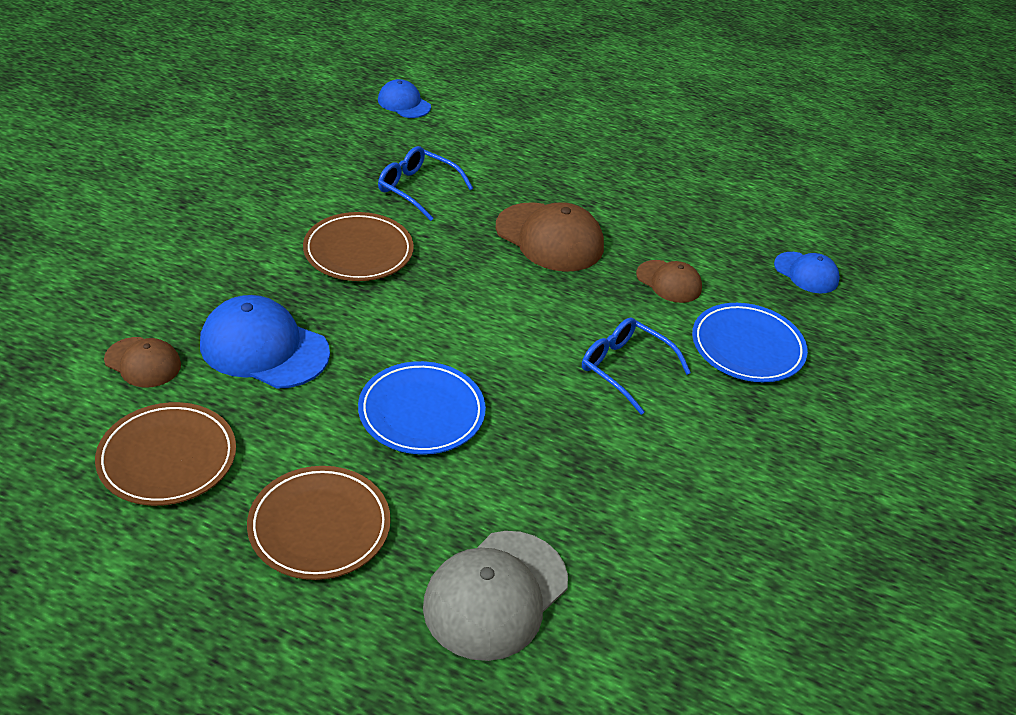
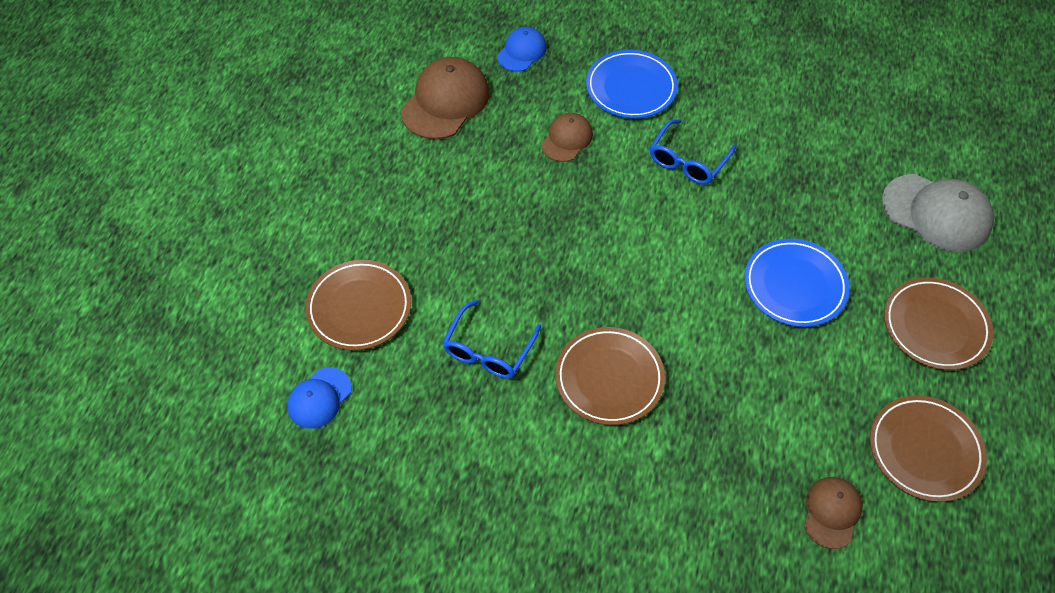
camera: 95 degrees left, 15 degrees up
blue cap [200,295,330,389] -> none
brown cap [496,202,604,272] -> brown cap moved to [401,57,490,139]
none -> brown plate [305,260,411,350]

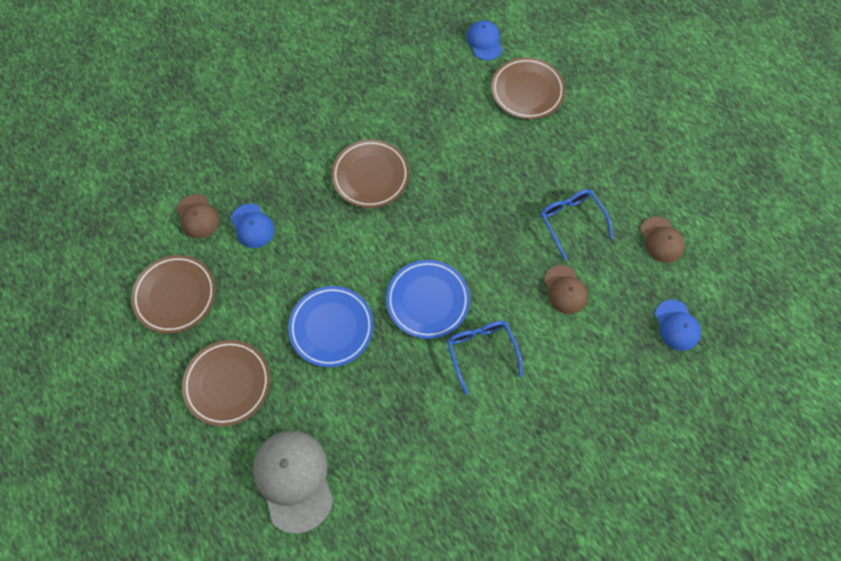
camera: 130 degrees right, 10 degrees up
brown cap [401,57,490,139] -> brown cap [640,216,685,263], size x0.58
blue glasses [443,299,541,379] -> blue glasses moved to [540,189,613,260]
blue plate [586,50,678,118] -> blue plate moved to [386,260,470,339]
grey cap [882,174,994,252] -> grey cap turned 90 degrees clockwise [253,431,334,533]
none -> blue cap [231,203,274,248]

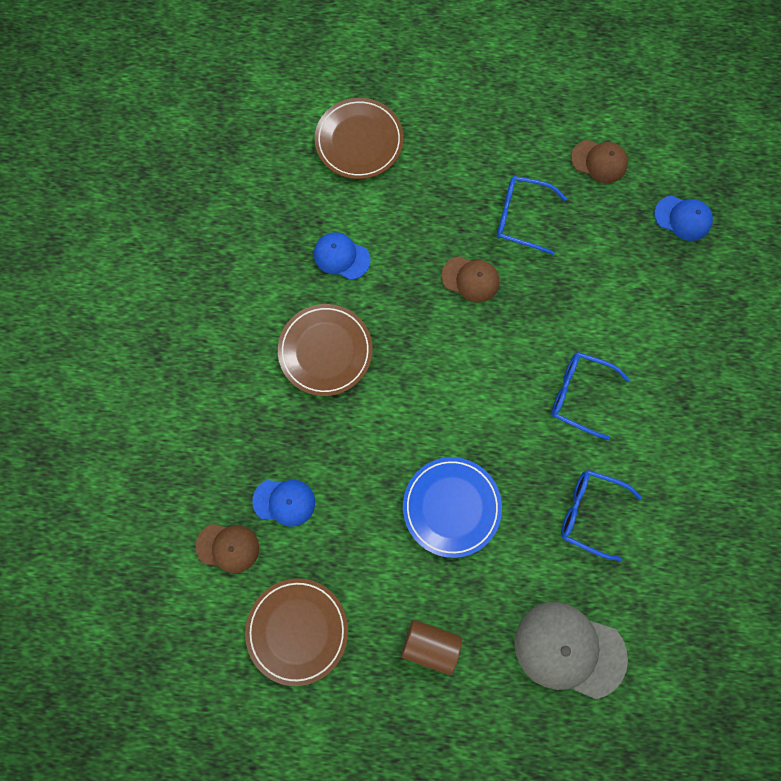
camera: 50 degrees left, 10 degrees up
brown plate [182,340,270,426] -> brown cylinder [401,620,462,675]
blue plate [386,260,470,339] -> none
blue cap [466,20,503,60] -> blue cap moved to [314,232,370,280]
brown cap [544,265,588,314] -> brown cap moved to [441,256,499,302]
none -> blue glasses [561,470,642,561]

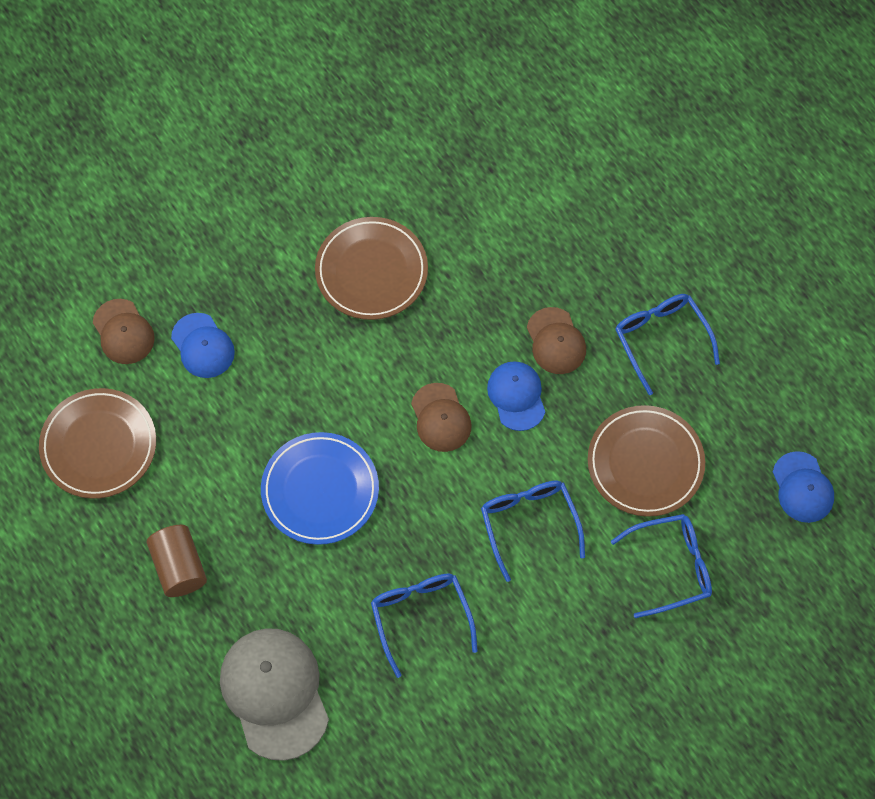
camera: 50 degrees right, 10 degrees down
blue cap [314,232,370,280] -> blue cap moved to [487,361,545,431]
brown plate [315,98,404,179] -> brown plate moved to [588,405,705,517]
brown cap [571,140,628,183] -> brown cap moved to [411,383,471,452]
none -> blue glasses [610,514,712,618]

